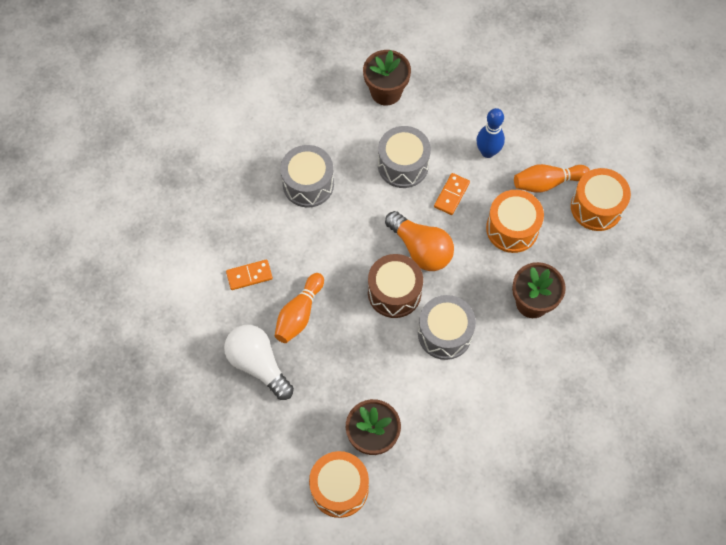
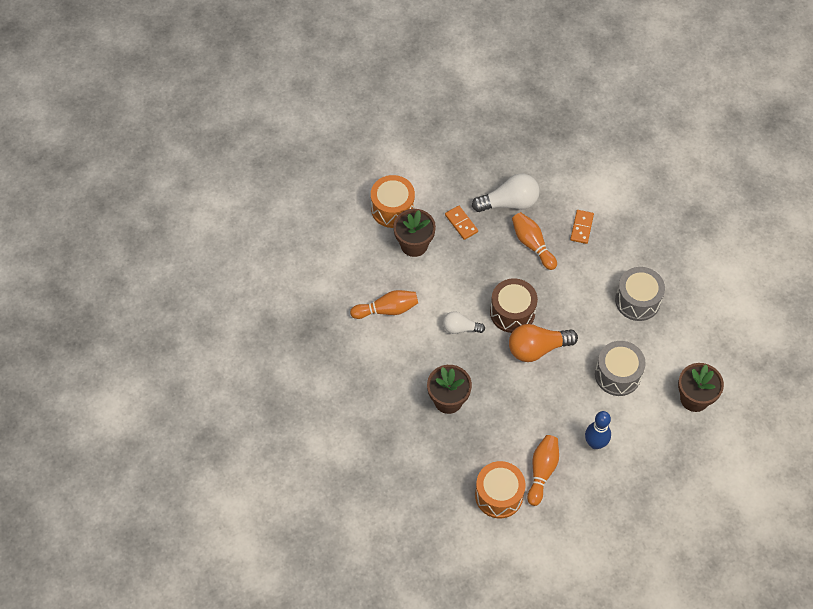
camera: 120 degrees right, 5 degrees down
grey drum [418,295,476,360] -> white light bulb [443,311,485,334]
orange domino [434,173,470,215] -> orange domino moved to [445,206,478,240]
orange drum [486,190,544,253] -> none
none -> orange bowling pin [350,290,418,319]

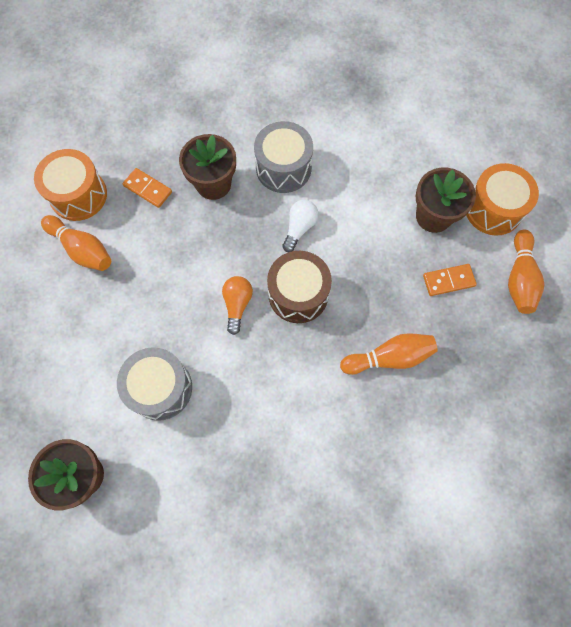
camera: 110 degrees right, 10 degrees up
orange bowling pin [350,290,418,319] -> orange bowling pin moved to [508,229,544,314]
white light bulb [472,173,540,212] -> none
orange light bulb [509,324,578,362] -> orange light bulb [222,276,253,335], size x0.60
orange domino [570,210,594,244] -> orange domino moved to [123,168,172,208]
blue bowling pin [585,411,611,449] -> none
grey drum [615,267,665,321] -> grey drum moved to [254,121,313,193]

